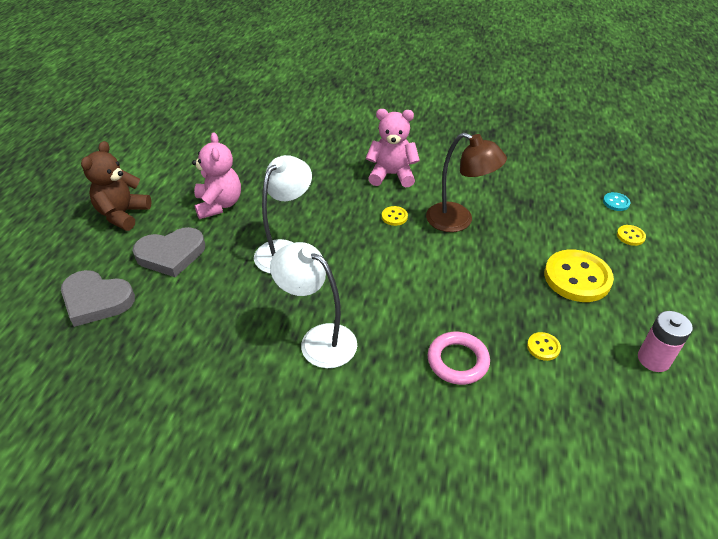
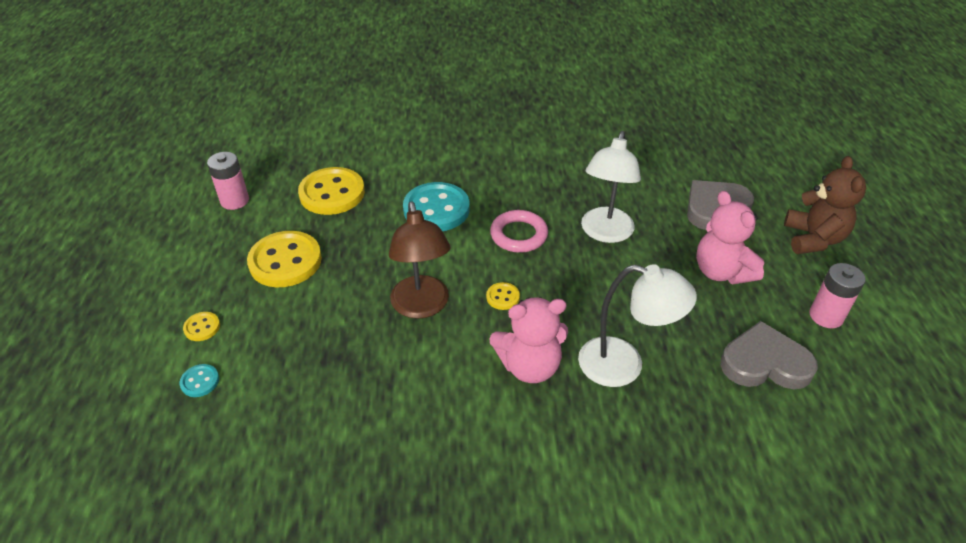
camera: 165 degrees right, 0 degrees up
grey heart [61,270,135,327] -> grey heart moved to [720,321,818,389]
white lamp [270,242,357,368] -> white lamp moved to [578,264,697,387]
brown lamp [426,132,507,232] -> brown lamp turned 120 degrees counterclockwise [389,201,451,319]
pink ring [428,332,490,385] -> pink ring moved to [490,210,548,253]
yellow button [527,332,561,361] -> yellow button [298,167,365,215], size x2.24
none -> turquoise button [403,182,470,231]
none -> pink battery [809,263,866,328]

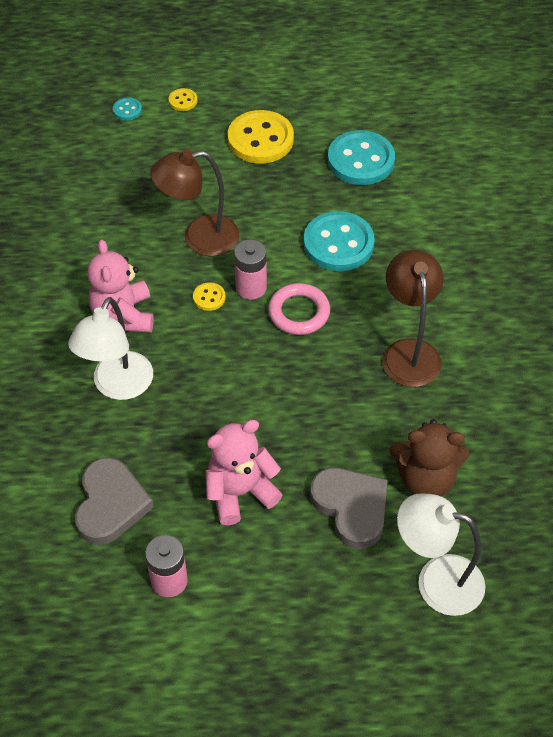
camera: 90 degrees right, 10 degrees up
pink battery [207,152,249,210] -> pink battery moved to [234,239,267,300]
yellow button [298,167,365,215] -> turquoise button [328,130,395,185]
white lamp [581,131,641,243] -> white lamp moved to [397,493,485,616]
brown teddy bear [784,156,866,254] -> brown teddy bear moved to [390,419,469,496]
none -> brown lamp [382,250,444,387]

